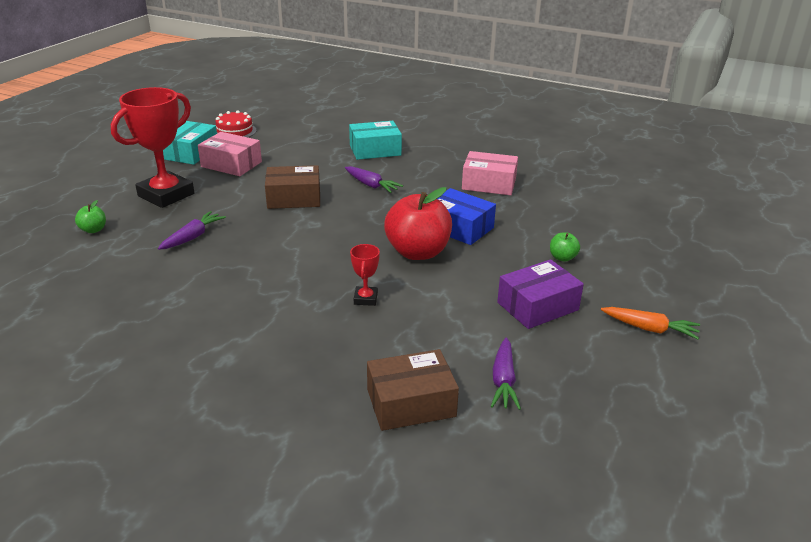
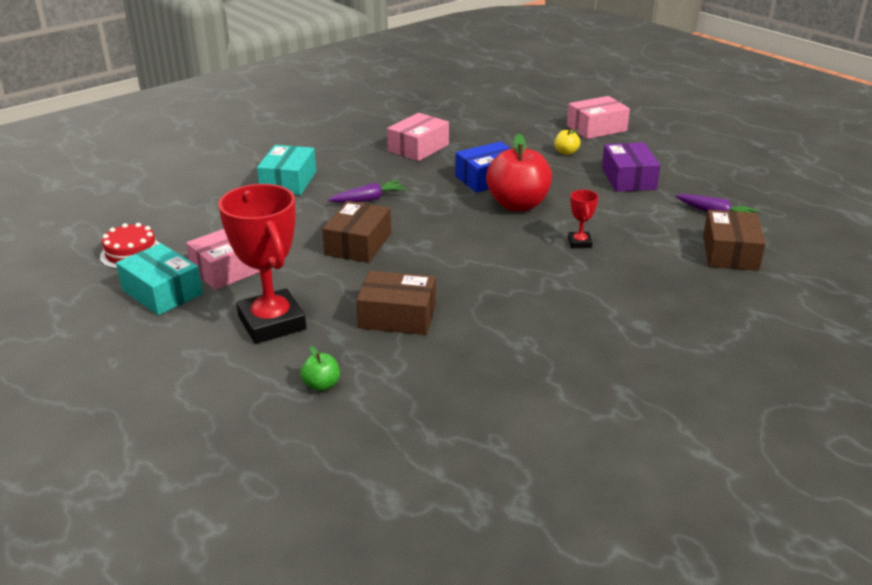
camera: 65 degrees left, 0 degrees up
purple carrot [158,211,226,250] -> brown box [356,271,436,335]
red trophy [350,244,380,306] -> red trophy turned 60 degrees clockwise [568,190,598,248]
green apple [550,232,580,262] -> yellow apple [554,129,580,155]
orange carrot [601,307,700,339] -> none
none -> pink box [567,96,630,139]

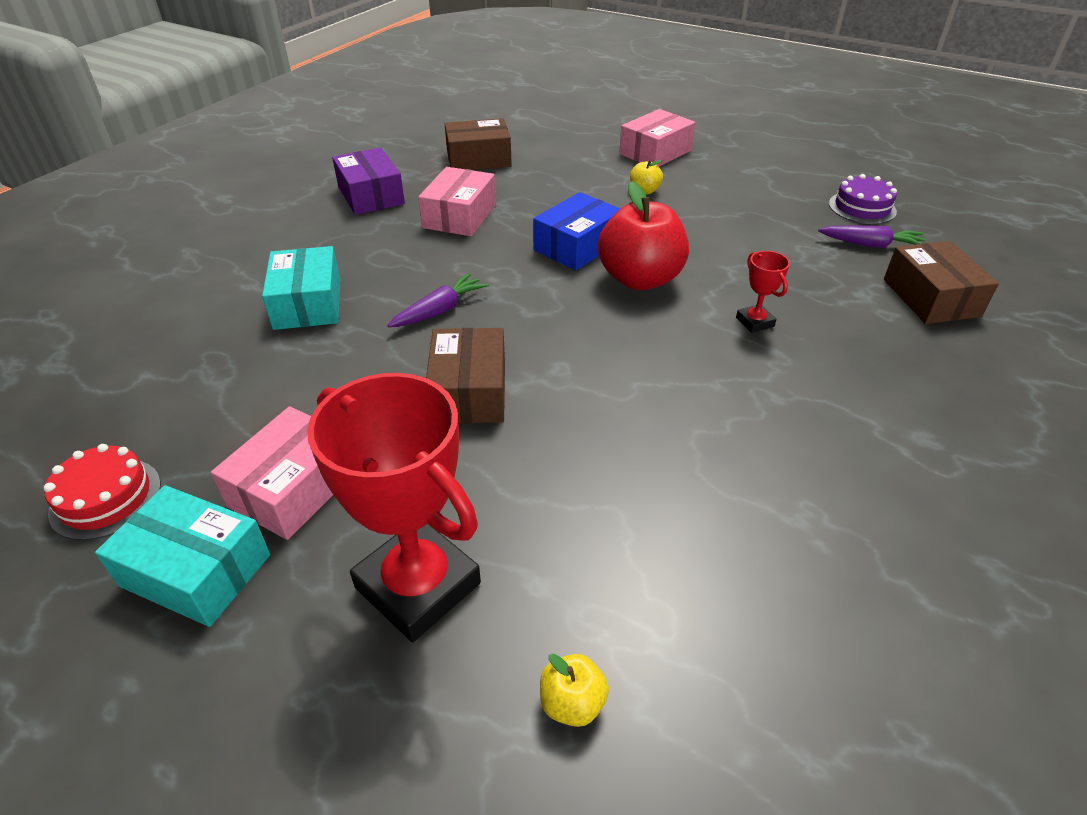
camera: 20 degrees left, 10 degrees up
green apple [300,346,340,391] -> yellow apple [540,654,609,727]
brown box [356,271,436,335] -> brown box moved to [445,118,512,170]
purple box [602,142,661,192] -> purple box moved to [332,148,405,215]
none -> purple cake [829,174,897,224]

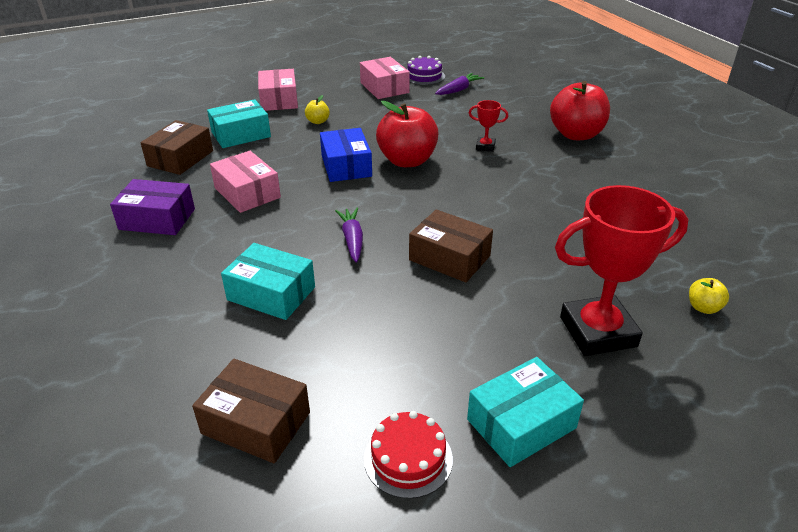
camera: 55 degrees left, 5 degrees down
pink box [211,406,333,540] -> pink box moved to [360,57,410,99]
brown box [884,241,999,324] -> brown box moved to [192,359,310,463]
none -> turquoise box [207,99,271,148]
none -> red apple [550,81,610,140]

